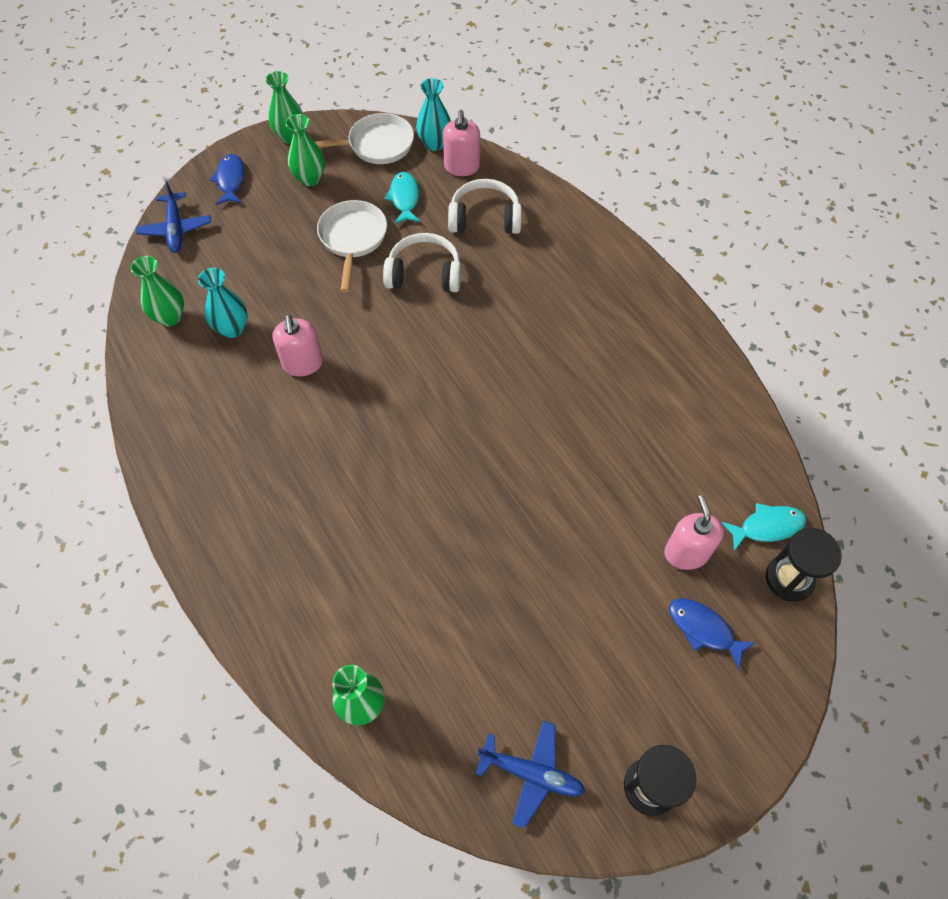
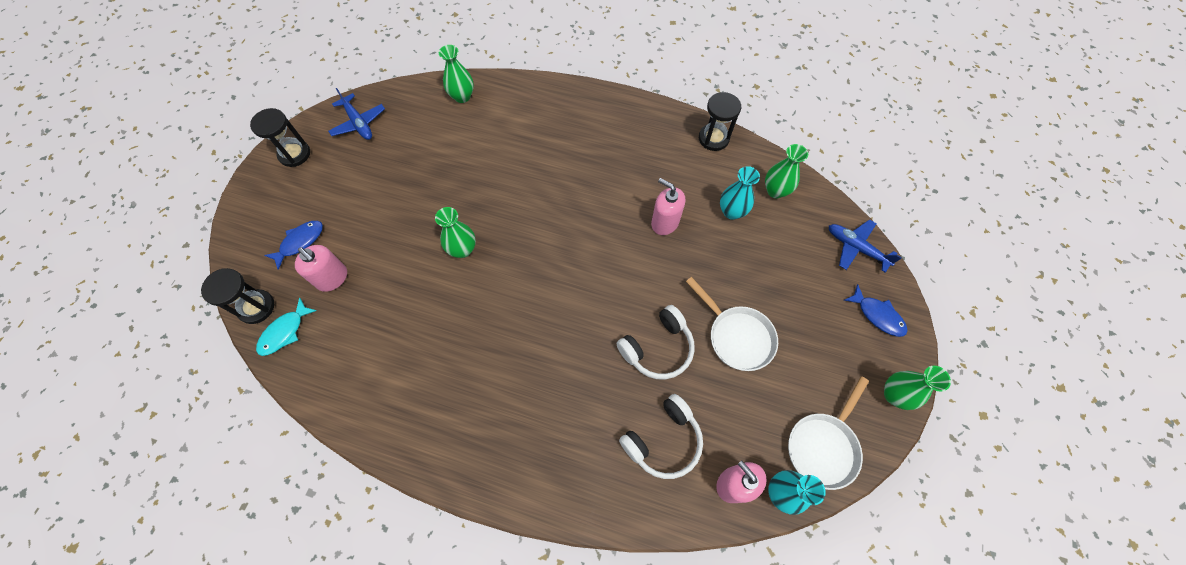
camera: 140 degrees right, 5 degrees up
green vase [285,114,325,186] -> green vase moved to [435,207,476,258]
turquoise fish [384,172,420,224] -> none
blue plane [475,721,585,828] -> blue plane turned 105 degrees counterclockwise [328,88,385,140]
blue fish [669,598,756,669] -> blue fish turned 45 degrees counterclockwise [264,221,323,270]
none -> black hourglass [699,92,741,151]

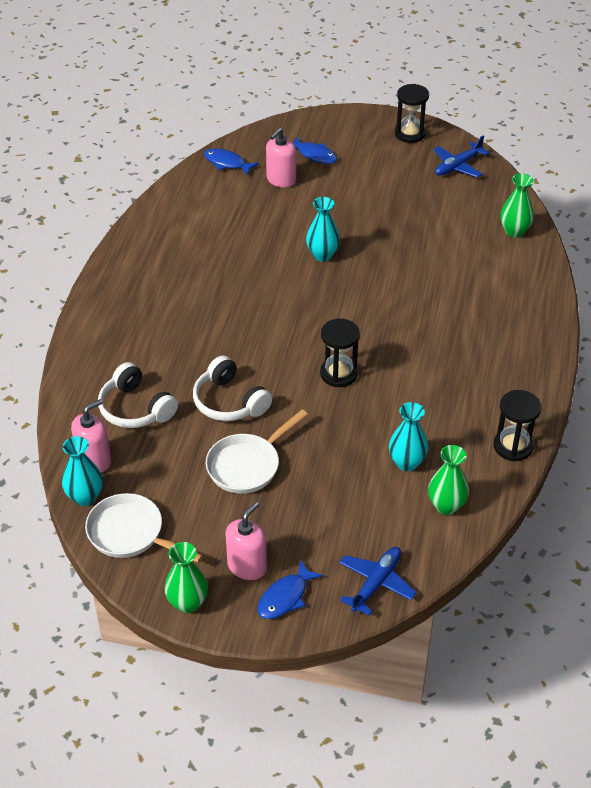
camera: 85 degrees right, 20 degrees down
black hourglass [201,268,274,324] -> black hourglass moved to [320,319,360,387]
turquoise fish [256,297,317,356] -> blue fish [204,148,259,176]
green vase [435,207,476,258] -> turquoise vase [306,197,340,261]
pink soap dispenser [651,178,685,235] -> pink soap dispenser moved to [225,502,267,580]

